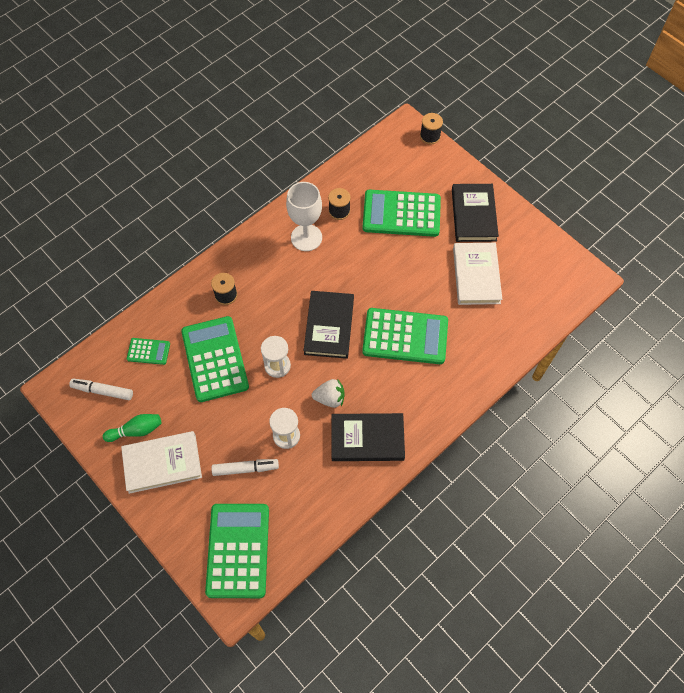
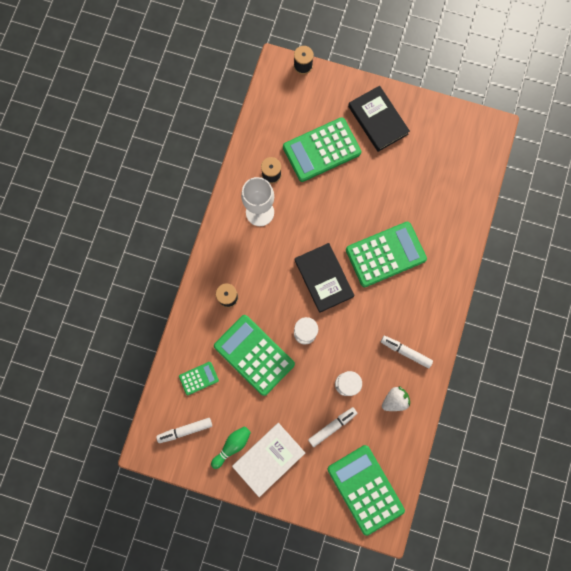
camera: 30 degrees left, 15 degrees up
white strawberry [312,379,345,408] -> white strawberry moved to [382,386,410,411]
black book [331,413,405,461] -> white marker [381,336,433,368]
white book [453,243,502,305] -> none

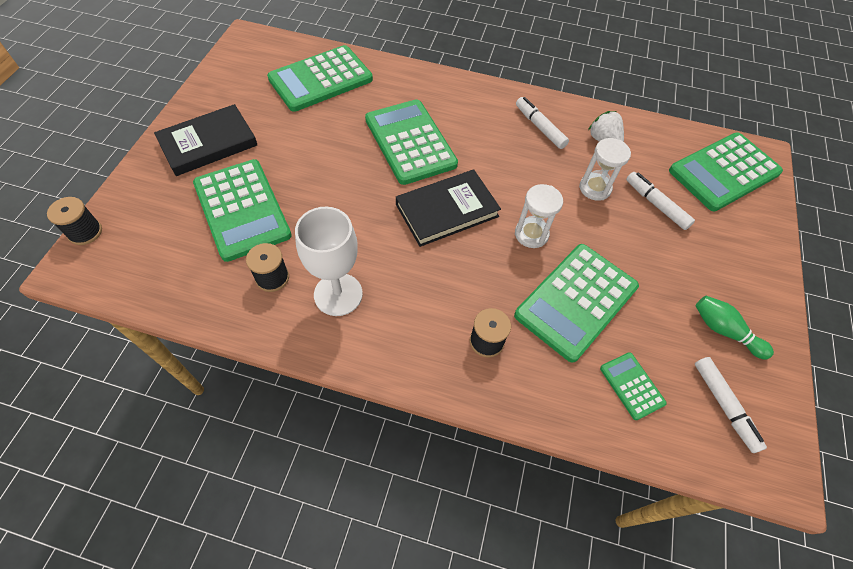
camera: 95 degrees left, 20 degrees down
white book [232,423,305,497] -> none
white marker [381,336,433,368] -> white marker turned 120 degrees clockwise [516,97,569,149]
none -> green calculator [267,45,373,112]

